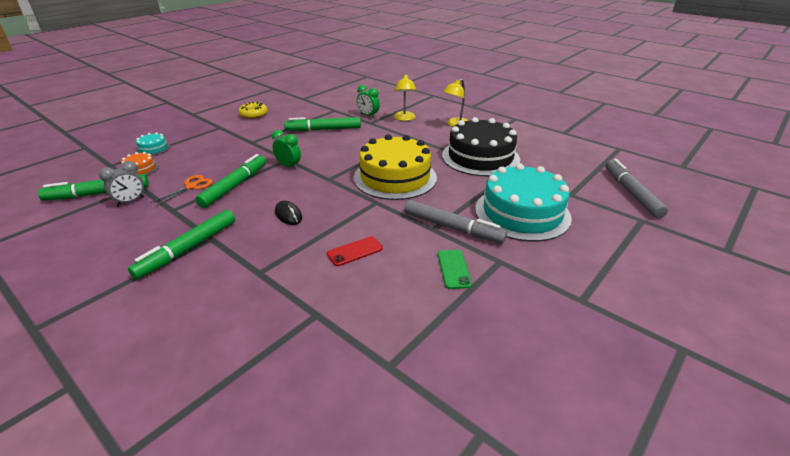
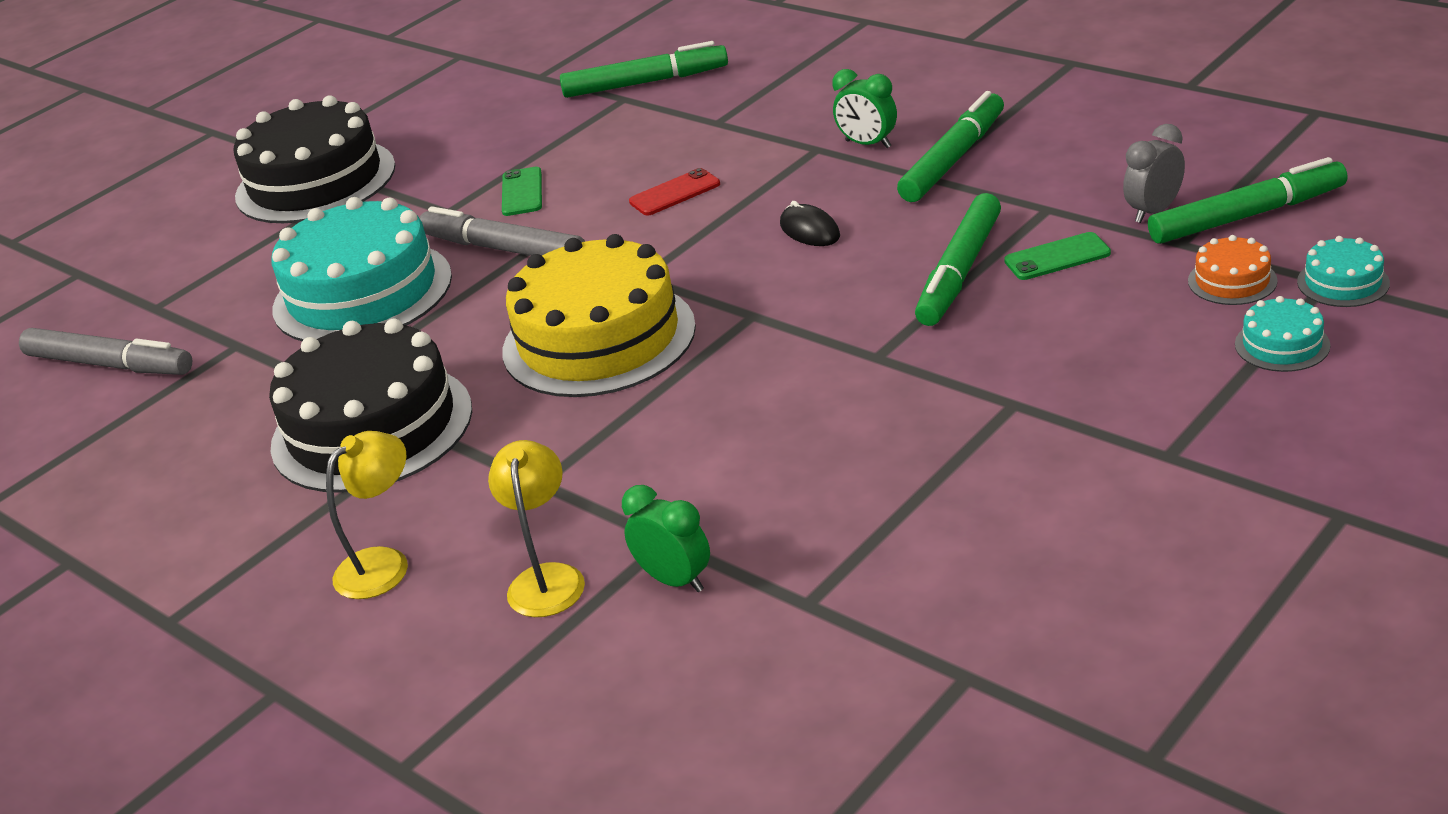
camera: 175 degrees left, 0 degrees up
orange scissors [151,175,213,206] -> green phone [1004,232,1111,280]
yellow donut [239,102,268,119] -> none
green clock [272,130,301,169] -> green clock moved to [832,69,897,148]
green marker [284,117,361,131] -> green marker moved to [560,41,728,98]
grey marker [605,159,668,218] -> grey marker turned 60 degrees counterclockwise [19,328,192,375]
none -> black cake [234,95,395,223]
none -> turquoise cake [1297,236,1390,307]

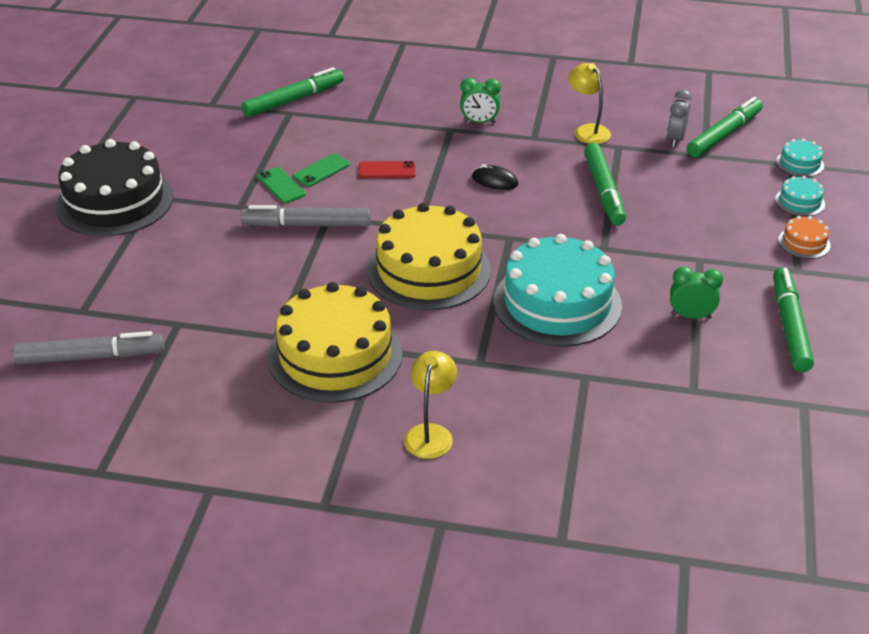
camera: 35 degrees left, 5 degrees up
black cake [269,319,472,493] -> yellow cake [268,282,403,403]
turquoise cake [272,197,452,341] -> turquoise cake moved to [493,234,622,347]
yellow lamp [488,440,585,617] -> yellow lamp moved to [569,63,611,144]
green clock [622,485,710,592] -> green clock moved to [670,266,723,319]
red phone [629,168,720,216] -> red phone turned 60 degrees clockwise [358,161,416,178]
green marker [897,91,1004,202] -> green marker moved to [773,267,814,372]
green phone [1004,232,1111,280] -> green phone moved to [293,154,350,187]
orange cake [1188,235,1278,305] -> orange cake moved to [778,216,831,259]

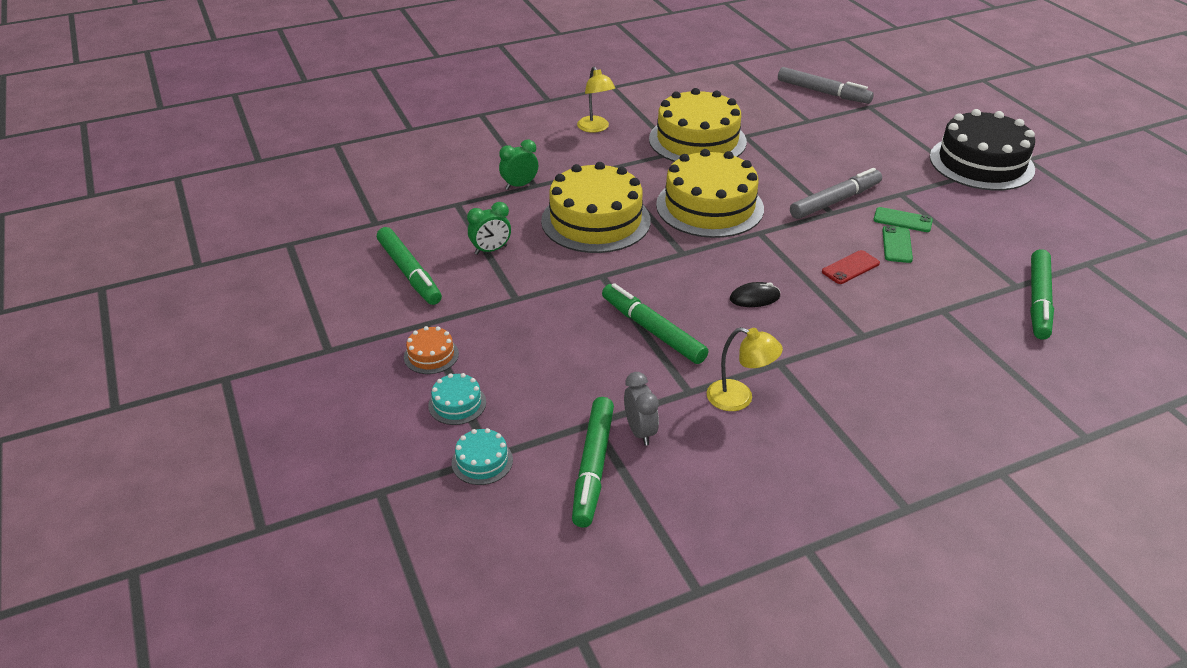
camera: 145 degrees right, 0 degrees up
grey marker [12,331,165,365] -> grey marker turned 105 degrees counterclockwise [778,67,874,104]
green clock [460,78,501,123] -> green clock moved to [499,139,538,190]
turquoise cake [493,234,622,347] -> yellow cake [541,162,651,253]

